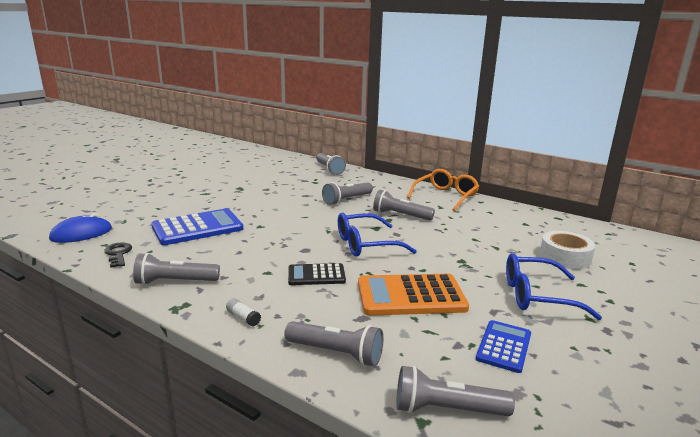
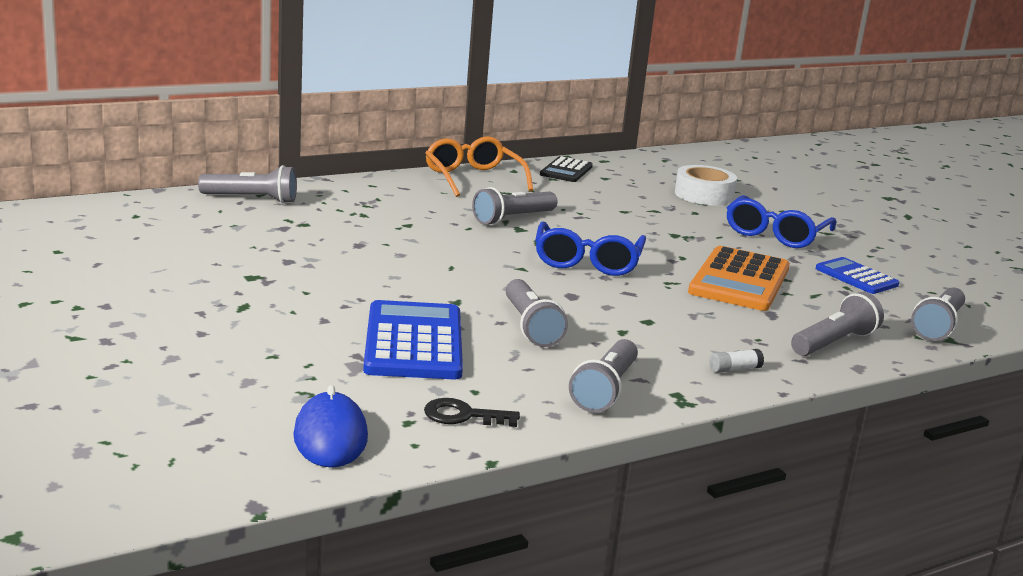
camera: 65 degrees left, 0 degrees up
black calculator [288,263,346,285] -> black calculator moved to [540,156,593,182]
grey flashlight [322,182,373,205] -> grey flashlight moved to [506,279,568,347]

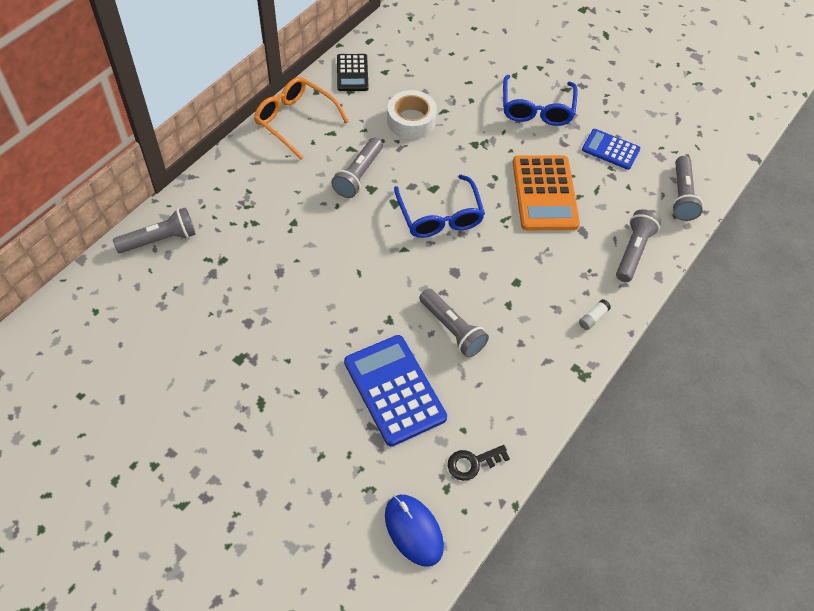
camera: 25 degrees left, 35 degrees up
grey flashlight [569,339,638,413] -> none
white tape [675,165,737,205] -> white tape moved to [387,90,437,139]

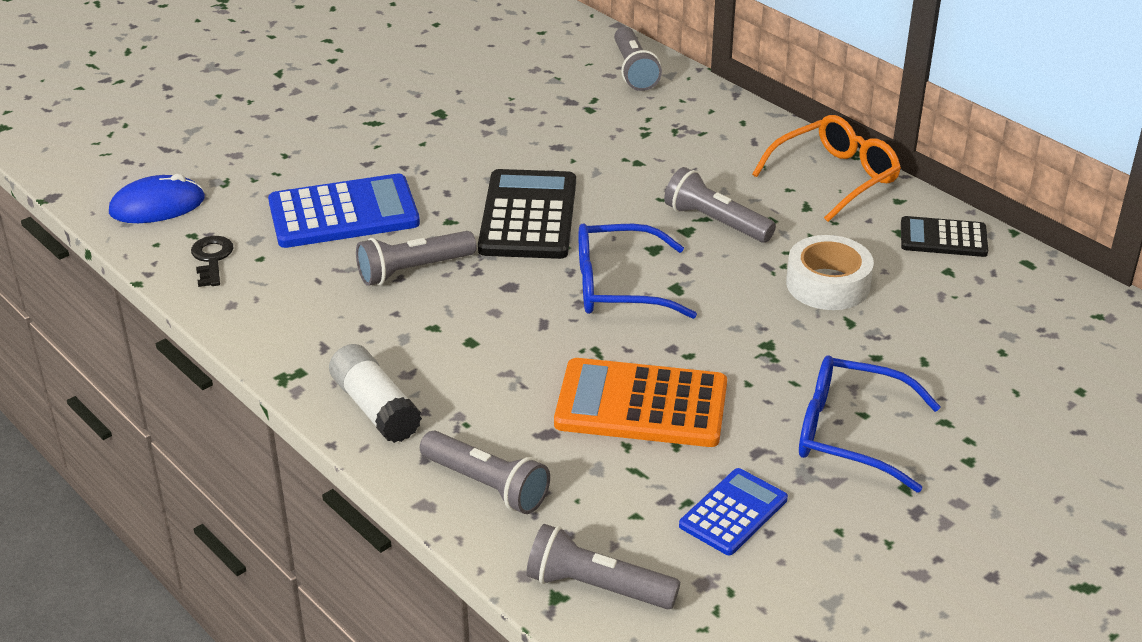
camera: 105 degrees right, 20 degrees down
white glue stick [579,299,611,330] -> white glue stick [329,344,422,443], size x2.03
none -> black calculator [478,169,576,259]

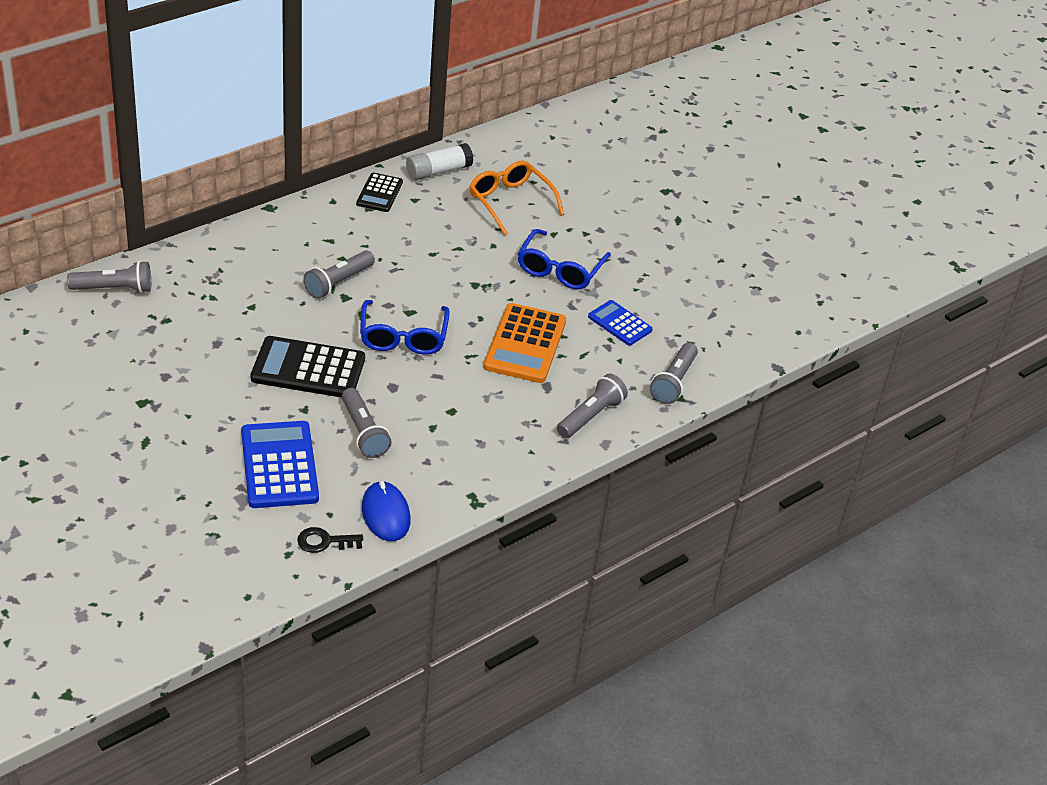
camera: 90 degrees left, 5 degrees up
blue mouse [109,174,205,223] -> blue mouse moved to [362,481,410,541]
white glue stick [329,344,422,443] -> white glue stick moved to [406,143,473,180]
orange glasses [752,115,901,222] -> orange glasses moved to [469,161,564,235]
white tape [786,235,874,310] -> none

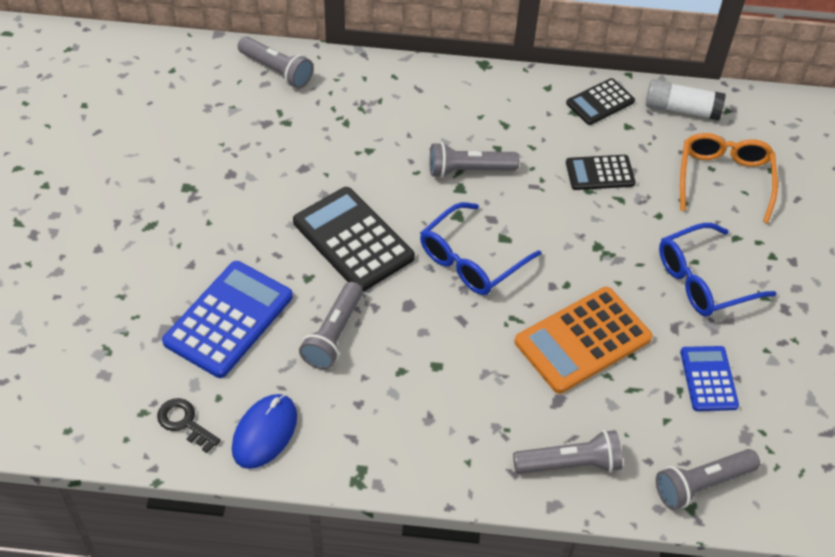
camera: 45 degrees right, 10 degrees up
none -> black calculator [566,155,636,190]

